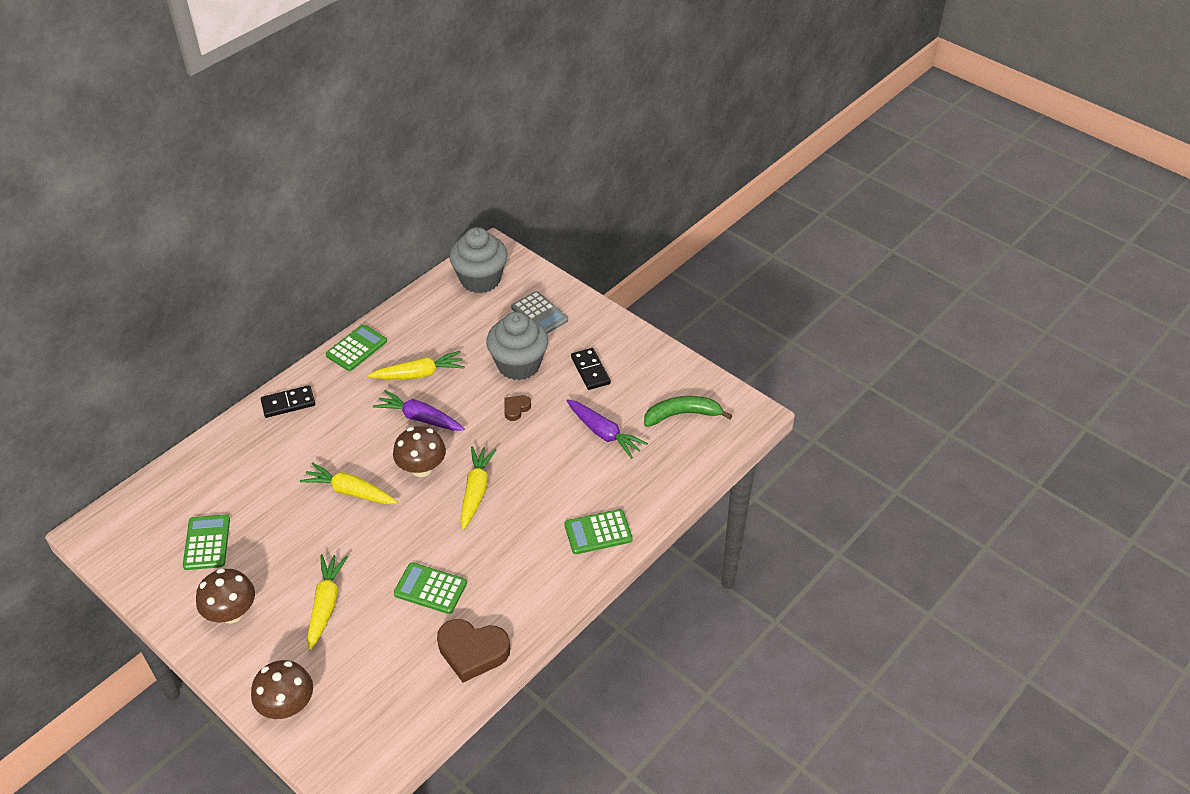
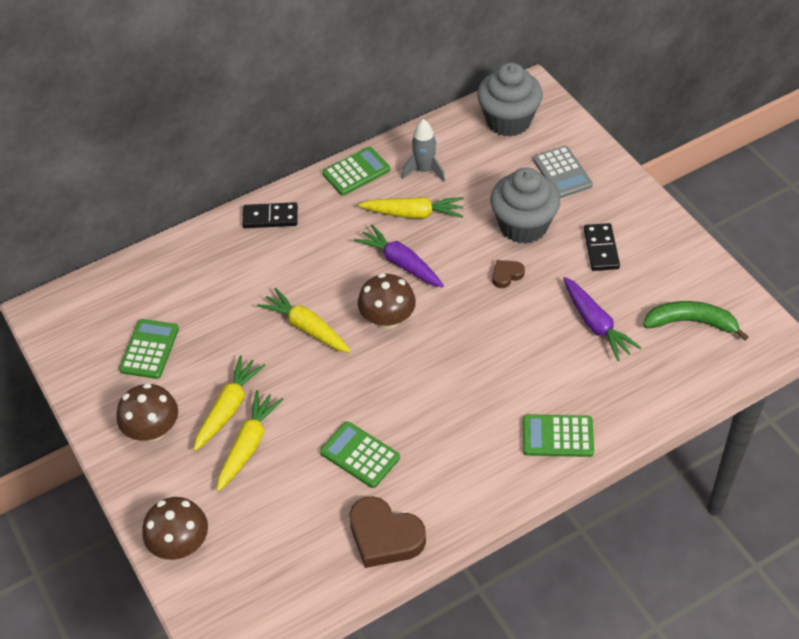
camera: 20 degrees right, 5 degrees up
yellow carrot [460,446,497,529] -> yellow carrot moved to [193,355,266,451]
none -> grey rocket [401,119,445,182]

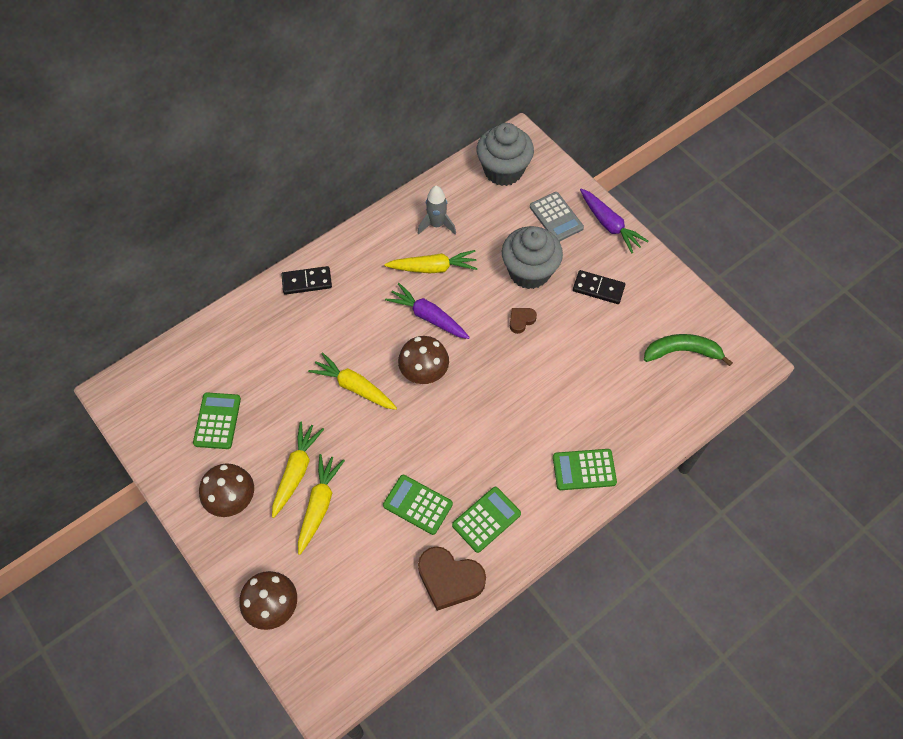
camera: 10 degrees left, 10 degrees up
green calculator [322,147,390,195] -> green calculator moved to [452,487,521,553]
purple carrot [563,277,641,361] -> purple carrot moved to [580,189,648,253]
black domino [584,223,620,271] -> black domino turned 60 degrees counterclockwise [573,270,625,304]

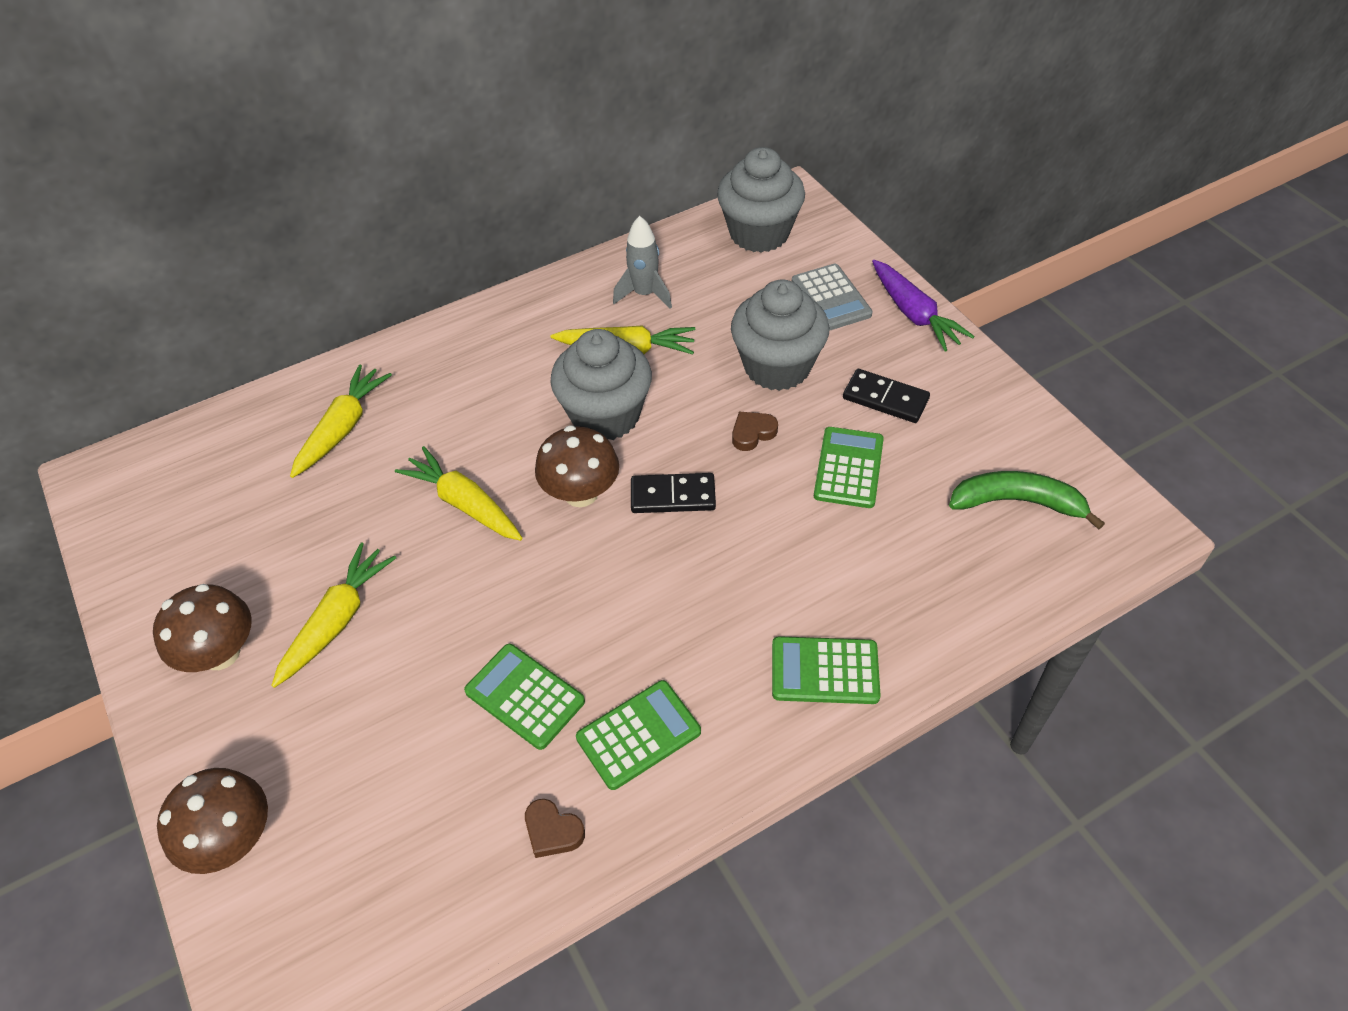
camera: 10 degrees right, 10 degrees down
green calculator [193,392,241,449] -> green calculator moved to [814,427,884,508]
black domino [281,266,332,295] -> black domino moved to [631,473,716,513]
yellow carrot [298,454,345,555] -> yellow carrot moved to [290,364,392,478]
purple carrot [385,283,470,339] -> grey cupcake [550,329,652,440]
brown heart [418,546,486,611] -> brown heart [525,799,585,858], size x0.50

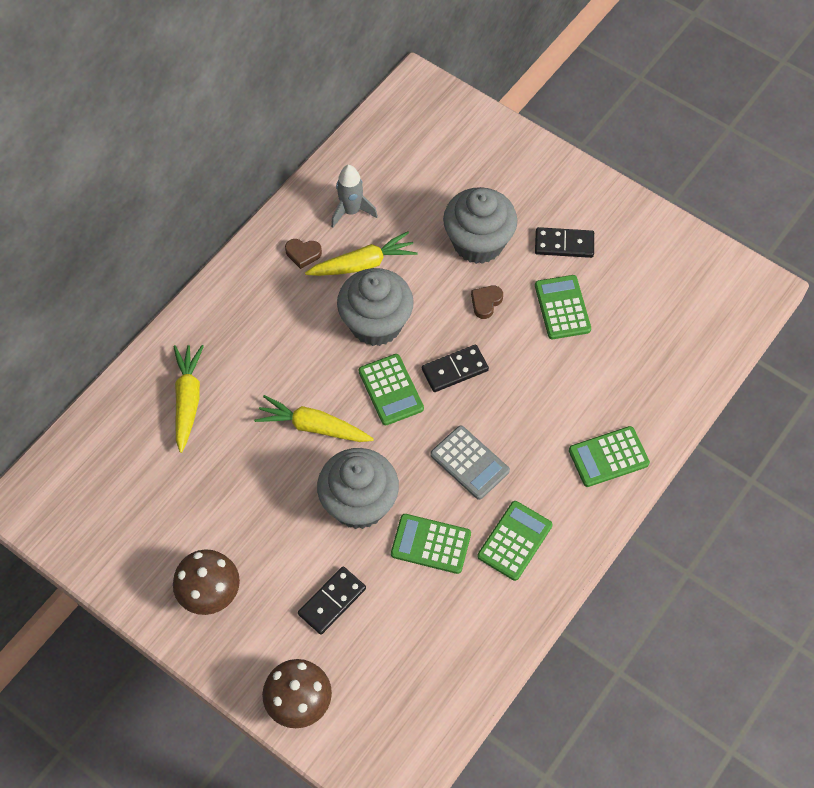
camera: 25 degrees left, 10 degrees up
yellow carrot [271,542,396,688] -> none
brown heart [525,799,585,858] -> brown heart moved to [285,239,322,269]
brown mushroom [535,425,619,507] -> green calculator [359,354,424,425]
grey cupcake [717,147,805,253] -> grey cupcake moved to [317,448,399,529]
grey calculator [792,264,873,331] -> grey calculator moved to [430,426,510,500]
purple carrot [872,260,974,352] -> none
green banana [949,471,1105,529] -> none
none -> black domino [298,566,366,635]

